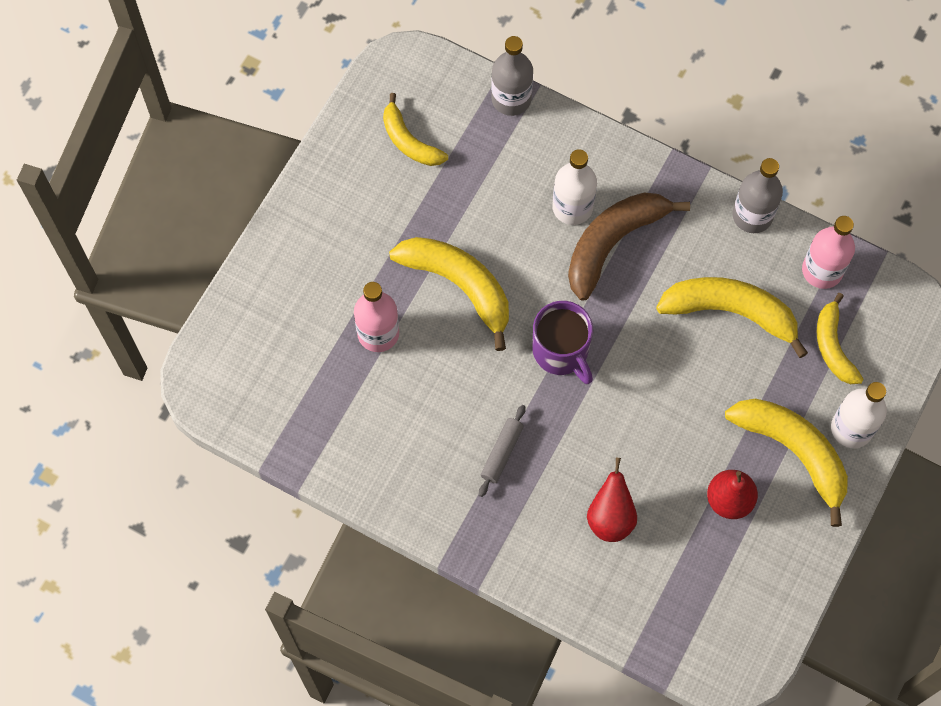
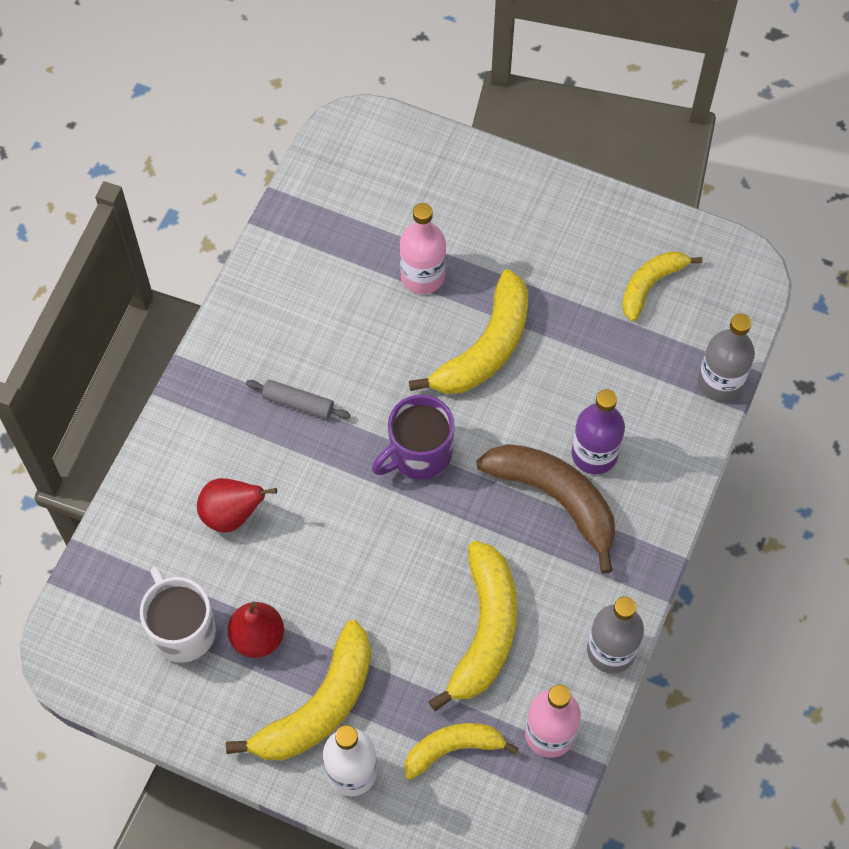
camera: 85 degrees right, 5 degrees down
white bottle [552,149,597,225] -> purple bottle [571,389,625,474]
none -> white mug [140,567,216,663]

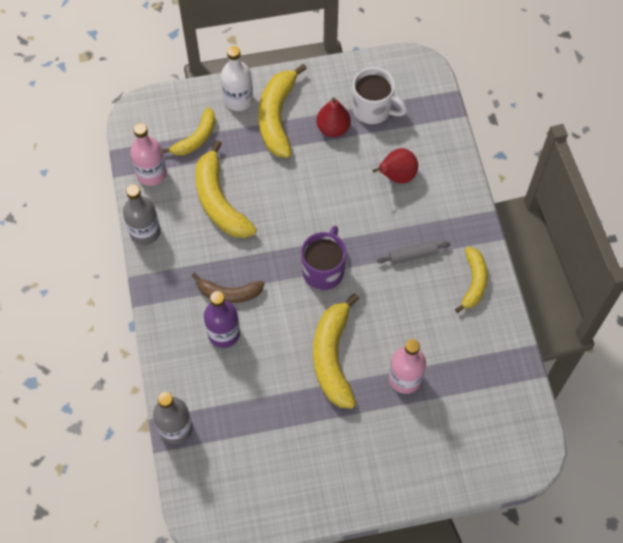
camera: 145 degrees right, 0 degrees up
brown banana [477,444,615,574] -> brown banana [191,273,264,303], size x0.62
yellow banana [622,251,702,321] -> yellow banana moved to [455,247,488,313]

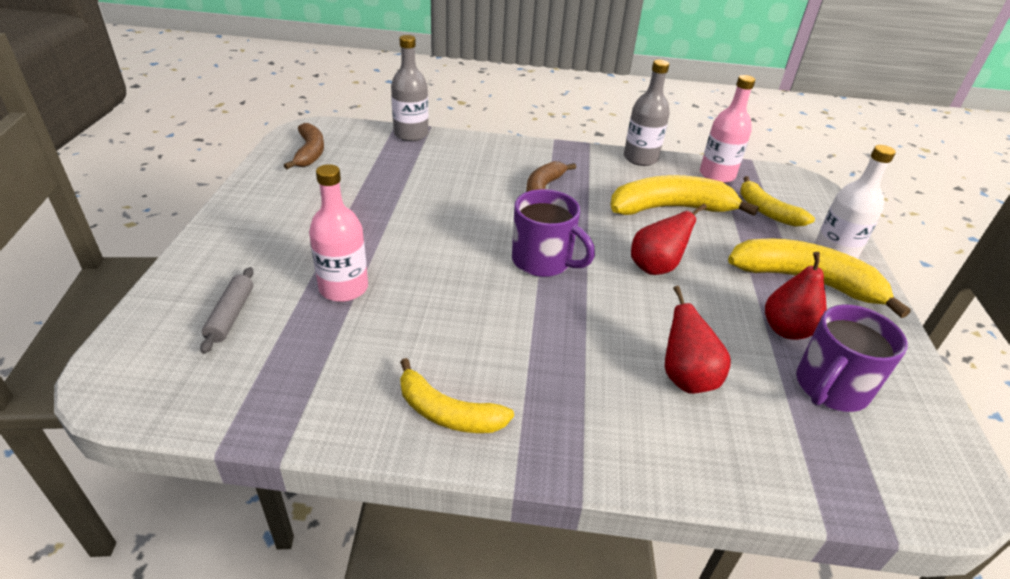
camera: 105 degrees right, 25 degrees down
purple bottle [204,291,240,348] -> none
yellow banana [313,294,359,409] -> none
white mug [352,67,407,124] -> purple mug [796,304,908,412]
grey rolling pin [377,241,450,265] -> grey rolling pin moved to [200,267,254,354]
none -> brown banana [284,123,324,169]
none -> red pear [631,204,707,275]

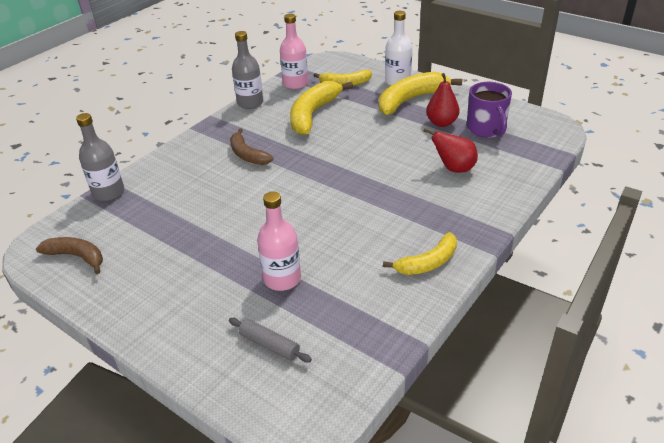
camera: 55 degrees left, 0 degrees up
purple mug [512,189,595,277] -> none
red pear [631,204,707,275] -> none

